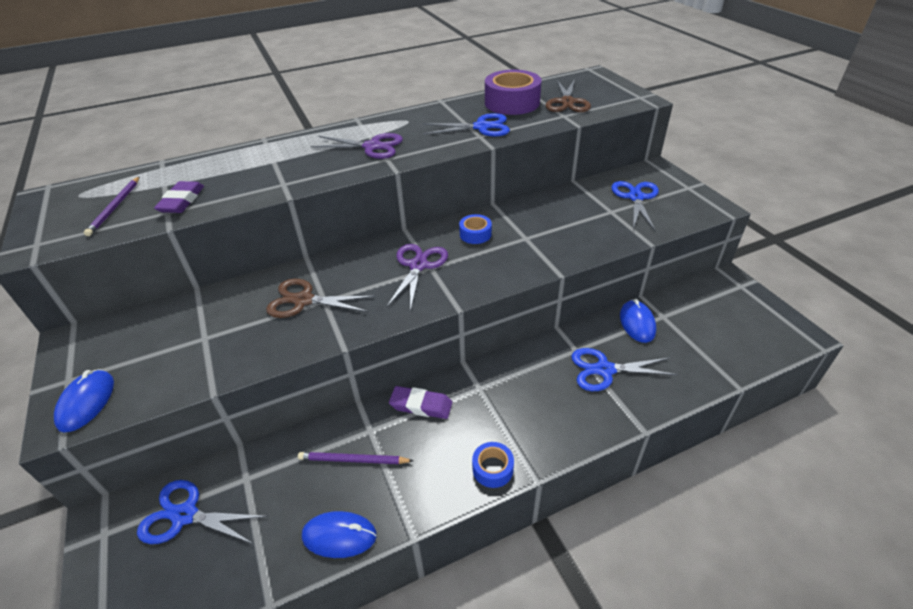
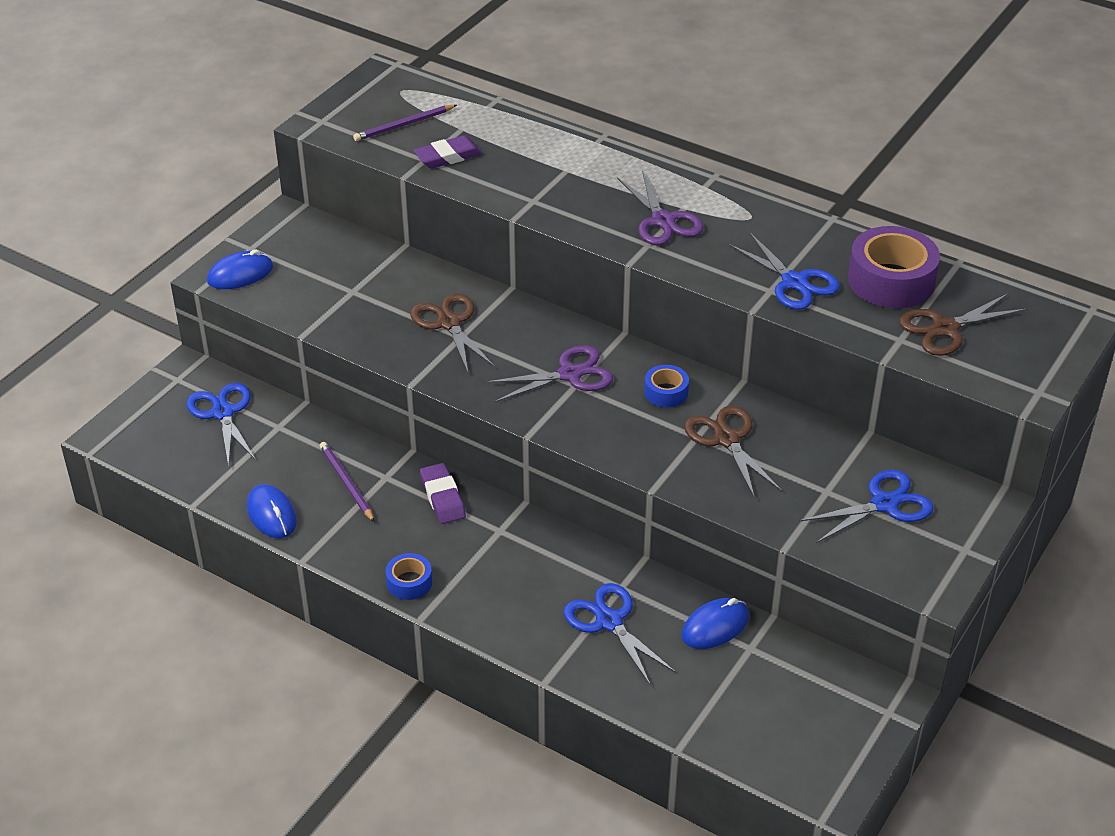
camera: 55 degrees right, 0 degrees up
none -> brown scissors [684,406,782,499]

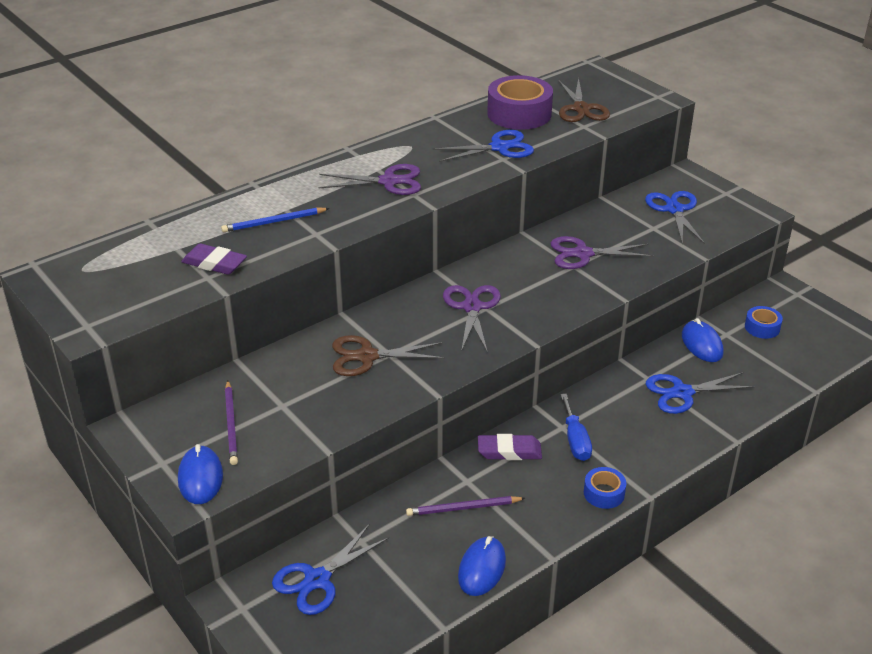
camera: 70 degrees left, 5 degrees down
blue scissors [186,383,256,467] -> blue scissors turned 45 degrees counterclockwise [272,524,389,615]
blue mouse [247,484,297,538] -> blue mouse turned 60 degrees counterclockwise [458,536,506,596]
purple pencil [353,105,457,141] -> purple pencil moved to [225,381,238,465]
purple eraser [413,135,482,169] -> purple eraser turned 60 degrees counterclockwise [181,243,247,275]
blue tape [644,365,689,408] -> blue tape moved to [745,306,783,339]
brown scissors [684,406,782,499] -> purple scissors [551,236,654,269]
none -> blue pencil [221,208,330,232]
none -> blue screwdriver [561,394,592,461]

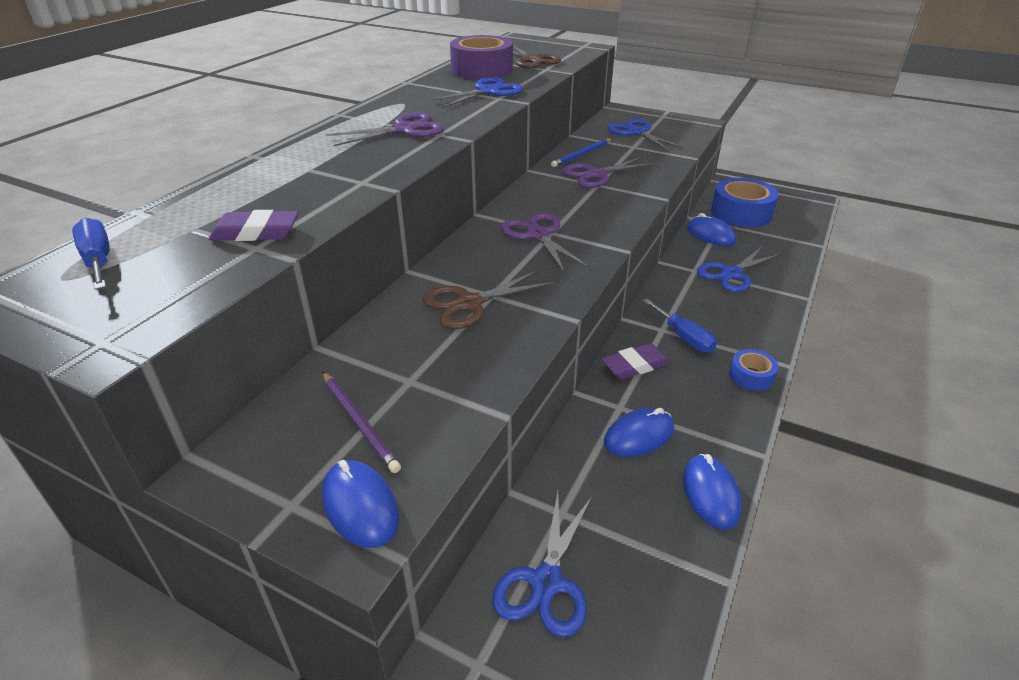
camera: 25 degrees left, 0 degrees up
blue pencil [221,208,330,232] -> blue pencil moved to [551,138,612,167]
purple pencil [406,496,525,516] -> blue mouse [604,408,674,457]
blue tape [745,306,783,339] -> blue tape [711,178,779,227], size x1.96
none -> blue screwdriver [72,218,110,290]

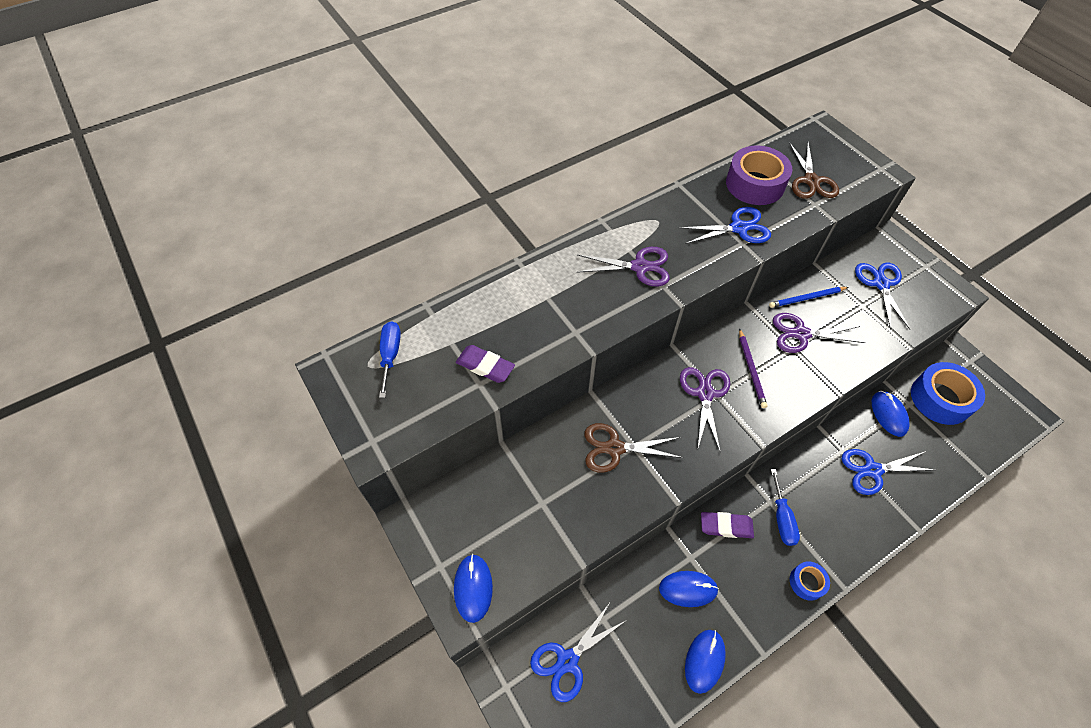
camera: 30 degrees right, 20 degrees up
purple pencil [323,372,401,473] -> purple pencil moved to [739,328,767,408]

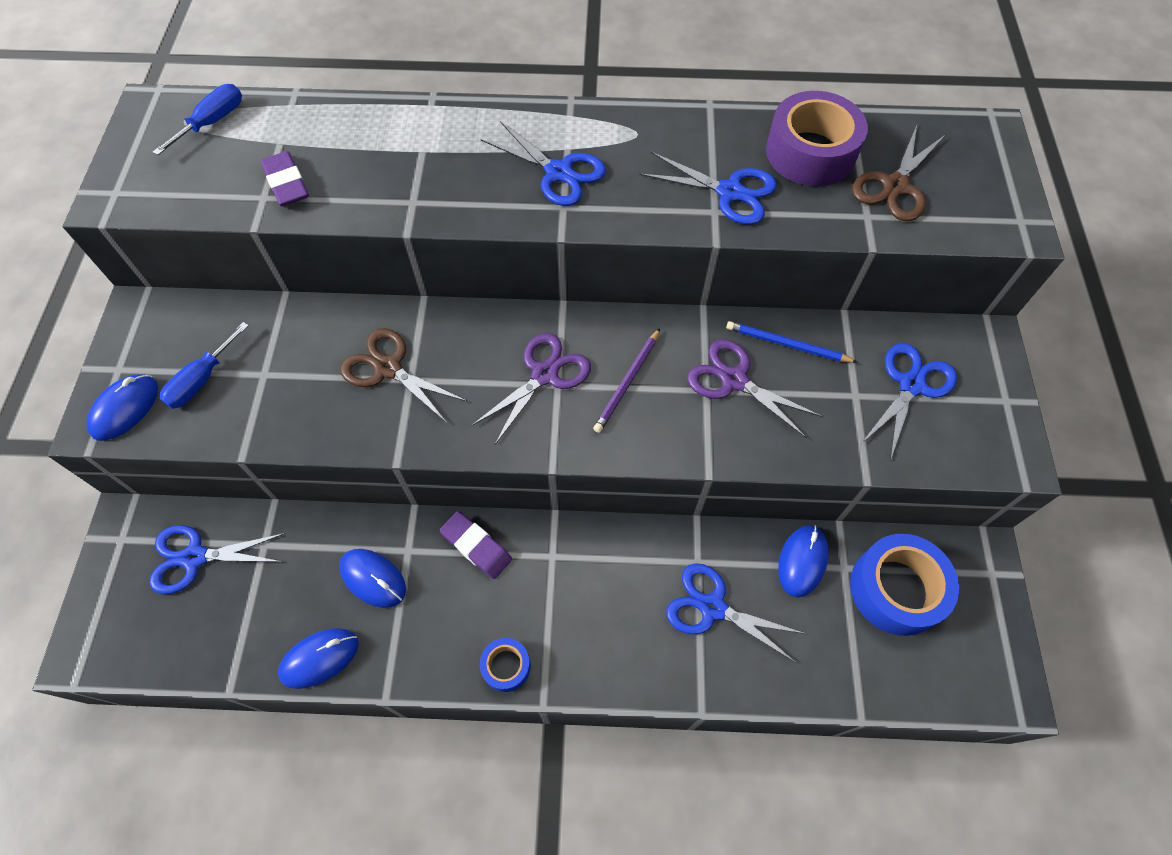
camera: 35 degrees right, 5 degrees up
purple scissors [577,247,670,286] -> blue scissors [481,121,606,206]
blue screwdriver [771,469,800,546] -> blue screwdriver moved to [159,322,249,409]

